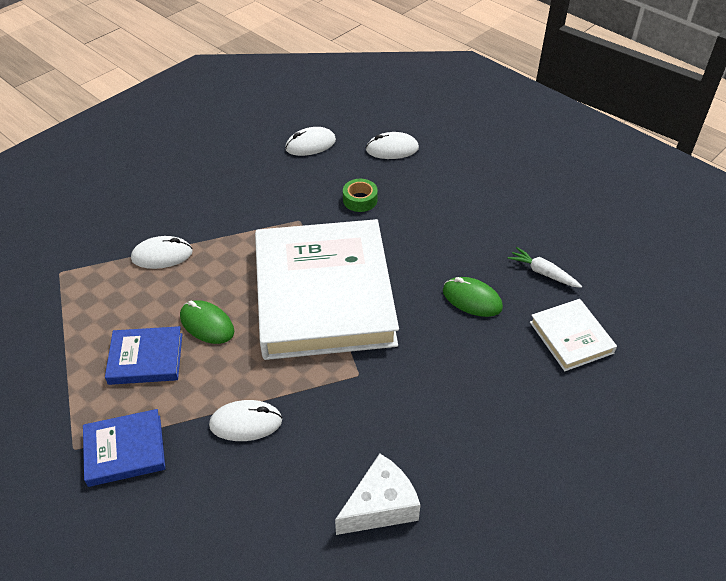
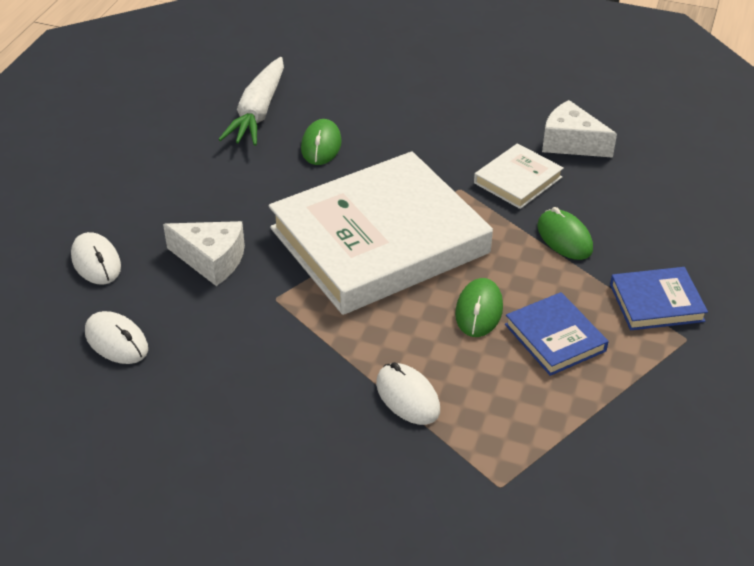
camera: 115 degrees left, 5 degrees down
blue book [83,409,165,487] -> blue book turned 60 degrees counterclockwise [610,267,708,330]
white mouse [209,400,282,441] -> green mouse [537,207,593,260]
green tape [343,179,378,212] -> white cheese [163,221,245,286]
white carrot [508,247,582,288] -> white carrot [218,57,284,146], size x1.87
white book [530,299,617,371] -> white book moved to [474,143,564,209]

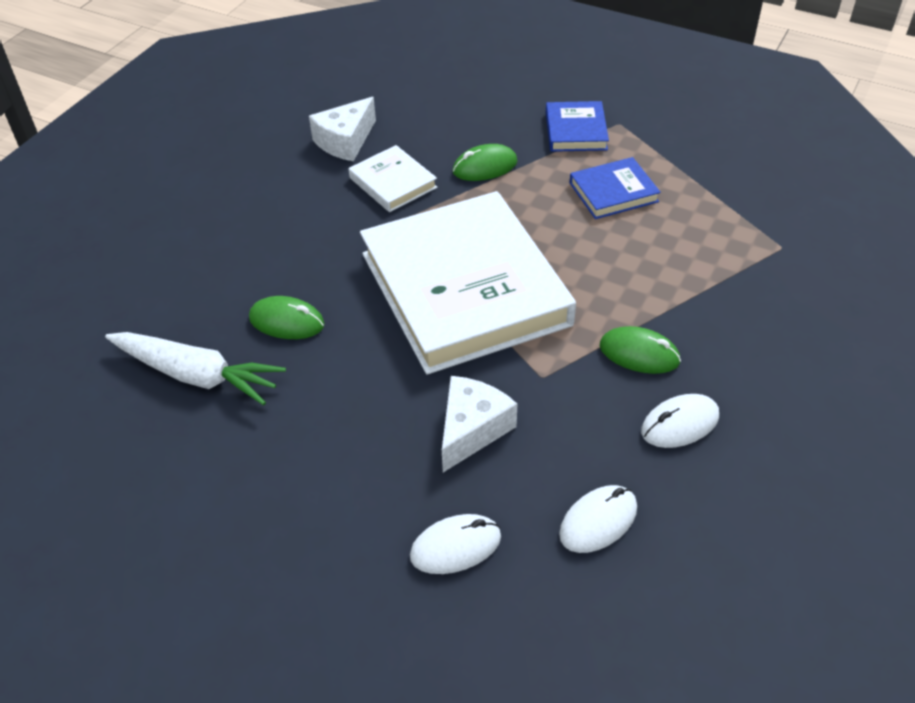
camera: 80 degrees left, 5 degrees up
white mouse [376,362,440,425] -> white mouse moved to [641,394,719,448]
green mouse [455,278,503,337] -> green mouse moved to [600,326,681,374]

